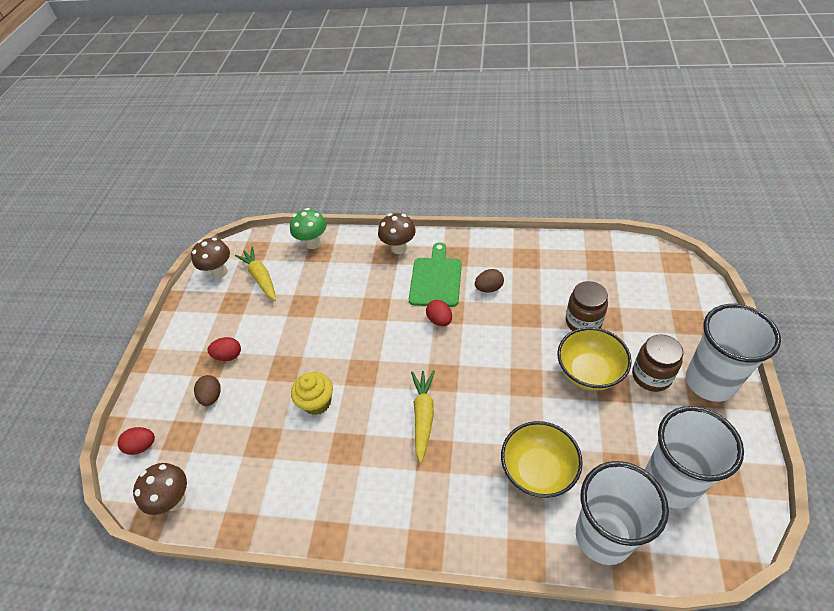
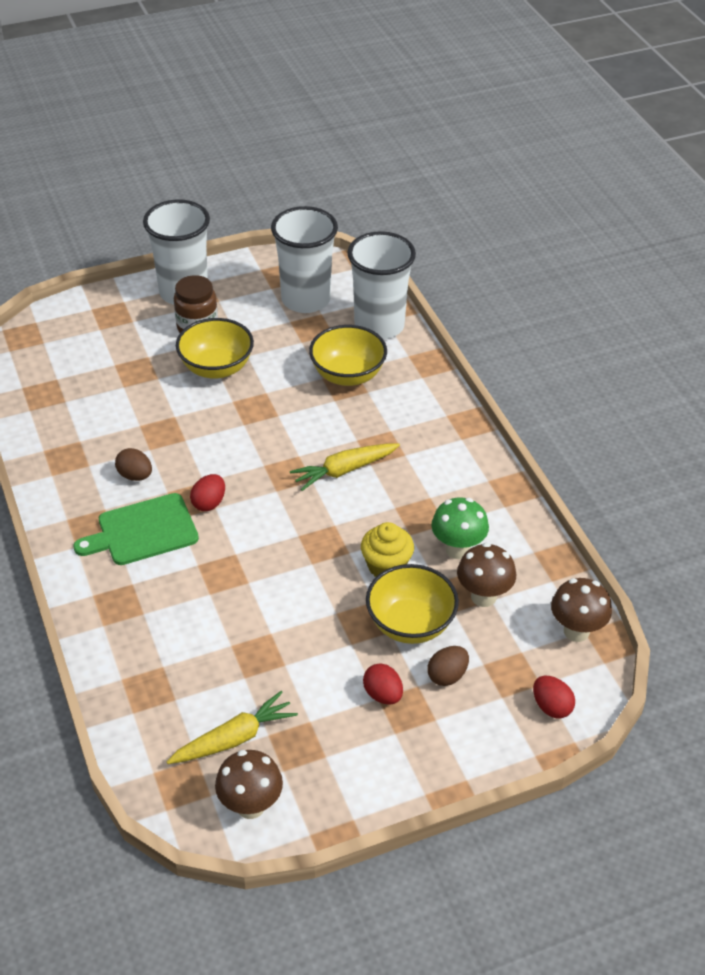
camera: 125 degrees left, 5 degrees down
yellow carrot [235,247,276,301] -> yellow carrot turned 150 degrees counterclockwise [167,691,298,764]
green mushroom [290,208,326,249] -> green mushroom moved to [431,497,489,559]
brown mushroom [378,213,416,254] -> brown mushroom moved to [457,543,516,607]
brown jar [566,281,608,331] -> none
none -> yellow bowl [366,564,459,644]

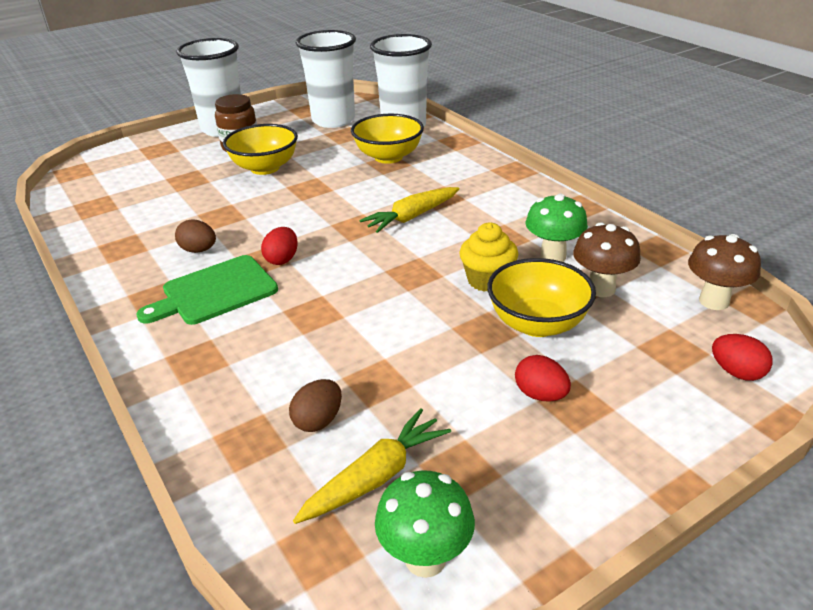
camera: 10 degrees left, 10 degrees down
brown mushroom [215,750,283,819] -> green mushroom [375,470,475,578]
brown egg [427,646,469,686] -> brown egg moved to [289,379,342,432]

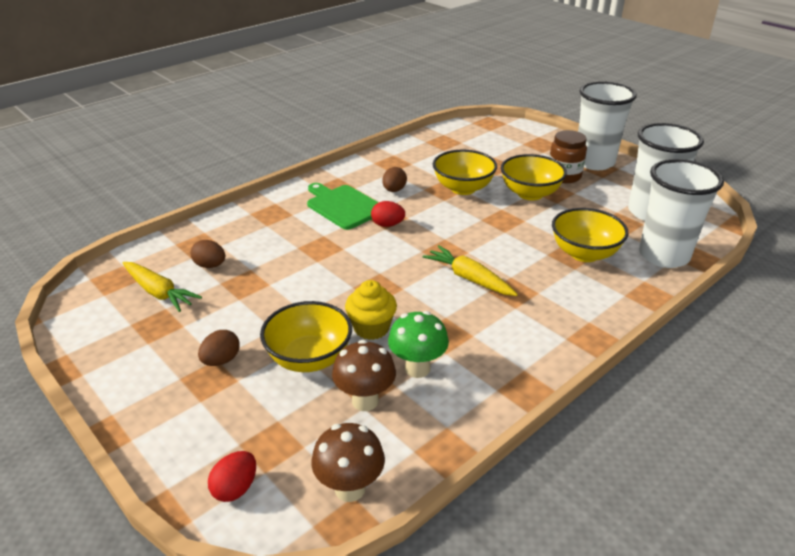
camera: 80 degrees right, 0 degrees up
green mushroom [375,470,475,578] -> none
red egg [515,355,571,402] -> brown egg [198,330,240,366]
none -> yellow bowl [433,150,497,195]

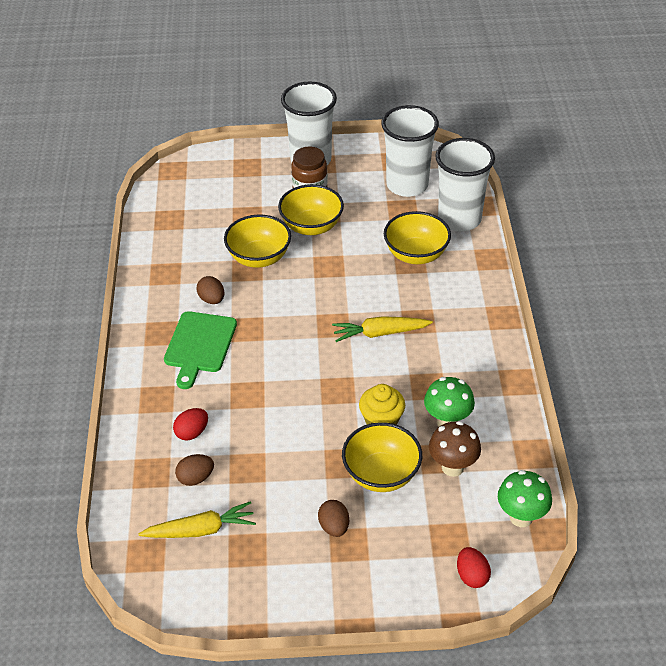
camera: 50 degrees left, 10 degrees up
green cutting board [307,183,379,230] -> green cutting board turned 75 degrees counterclockwise [164,311,237,389]
brown mushroom [311,423,385,502] -> green mushroom [498,470,552,527]
red egg [371,201,405,227] -> red egg moved to [173,408,208,441]

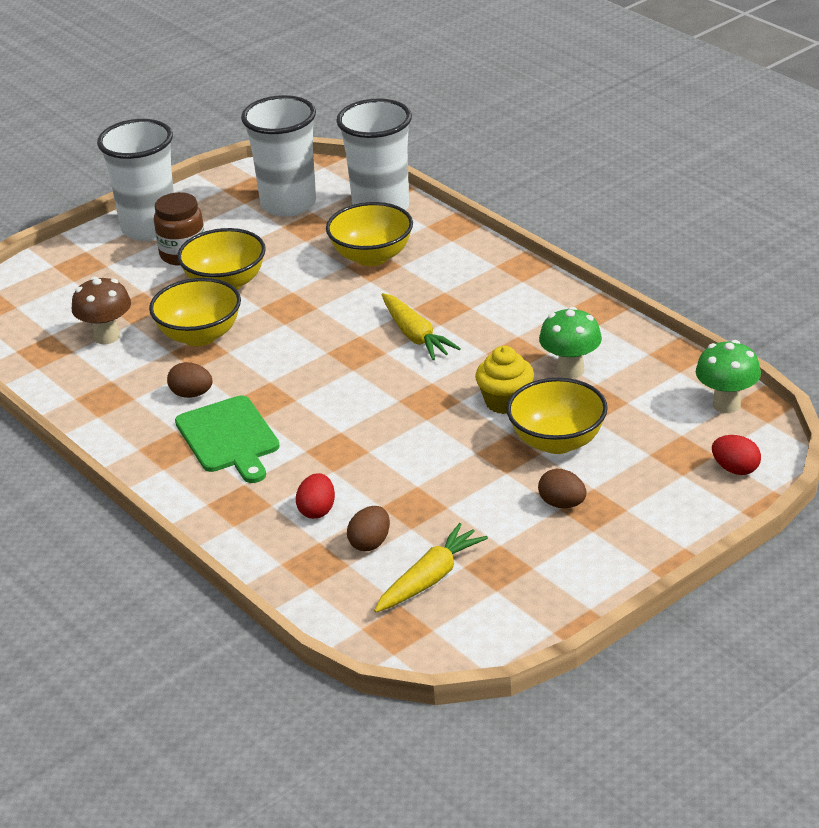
camera: 35 degrees left, 10 degrees down
yellow carrot [332,316,433,342] -> yellow carrot turned 75 degrees counterclockwise [382,293,461,360]
brown mushroom [429,421,481,477] -> brown mushroom moved to [72,276,131,344]

